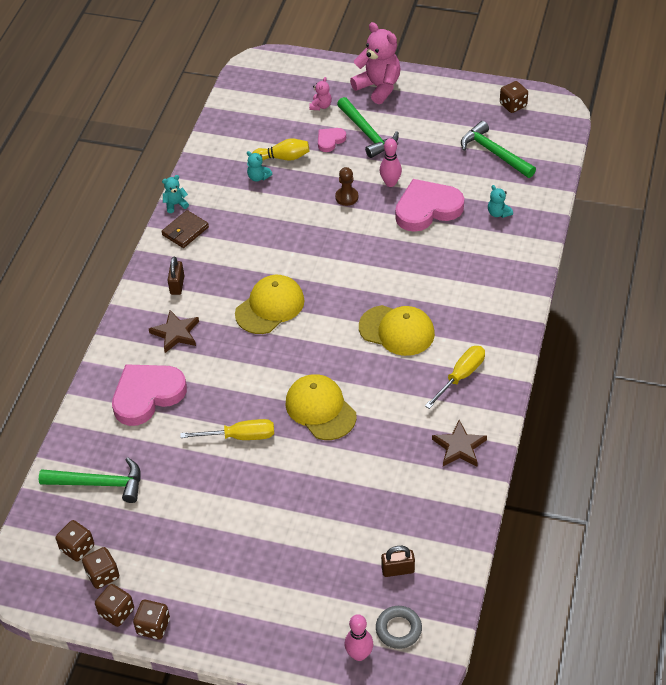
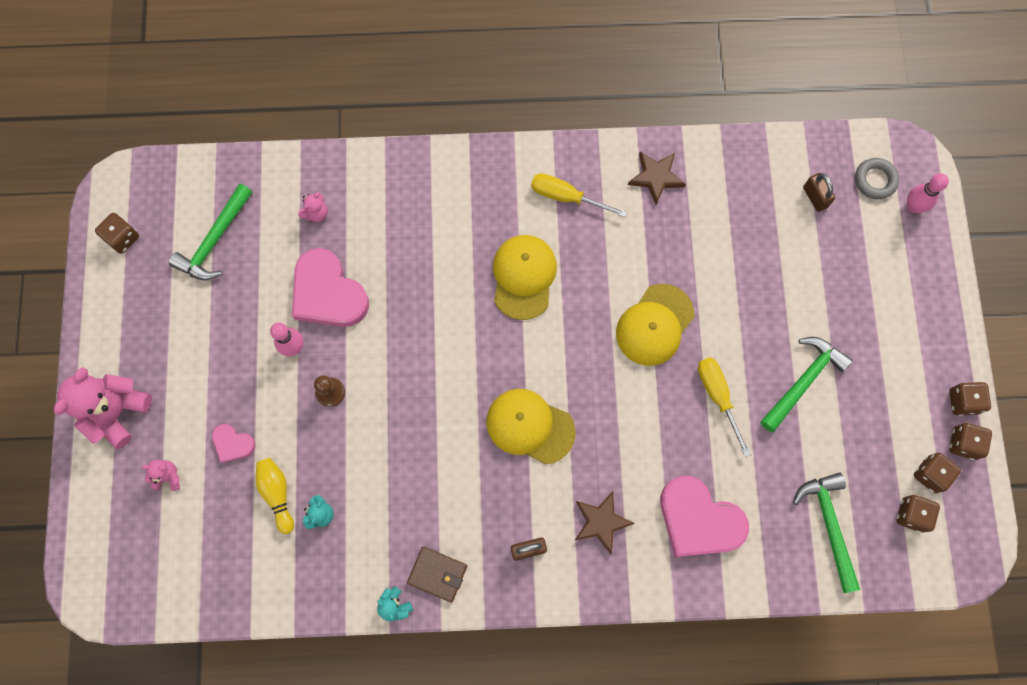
camera: 110 degrees left, 25 degrees up
green hammer [337,97,399,158] -> green hammer moved to [760,337,853,433]
turquoise teddy bear [488,185,513,218] -> pink teddy bear [298,192,328,222]

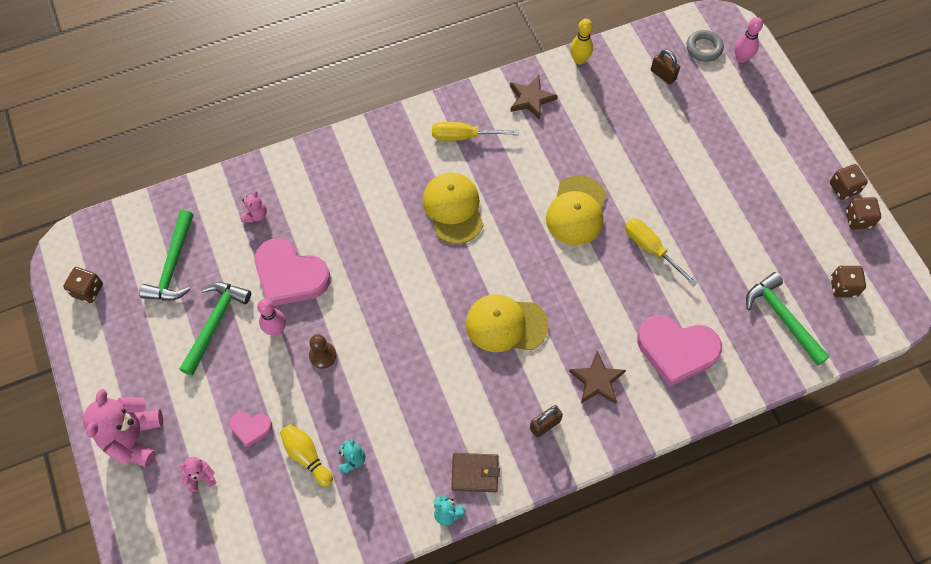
camera: 20 degrees left, 10 degrees down
green hammer [760,337,853,433] -> green hammer moved to [179,282,251,376]
brown dice [914,453,961,493] -> none
none -> yellow bowling pin [570,19,593,64]

